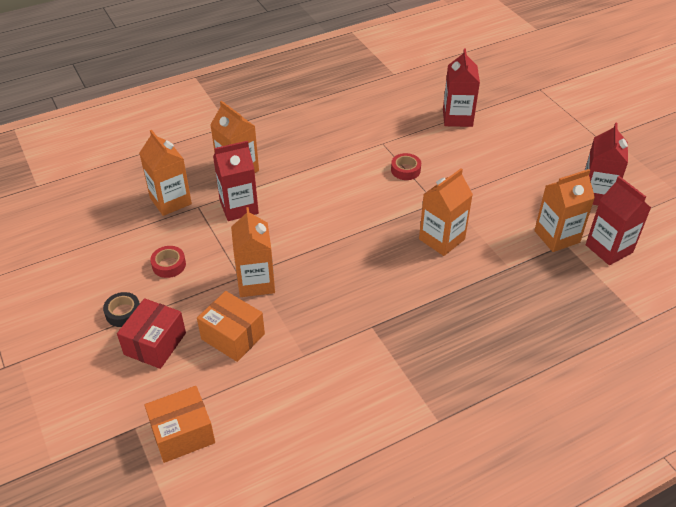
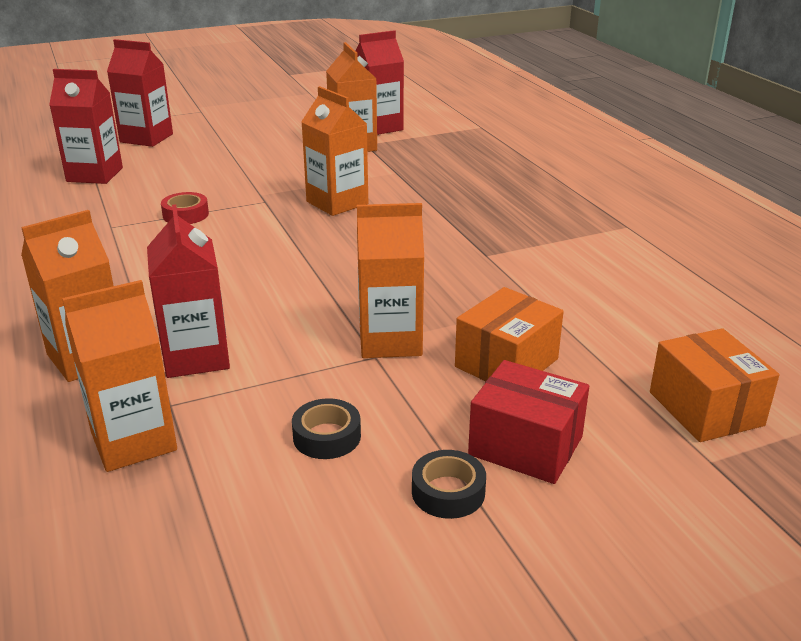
camera: 85 degrees left, 15 degrees down
red tape [150,246,186,278] -> black tape [292,398,361,459]
red carton [585,122,628,205] -> red carton moved to [107,39,173,147]

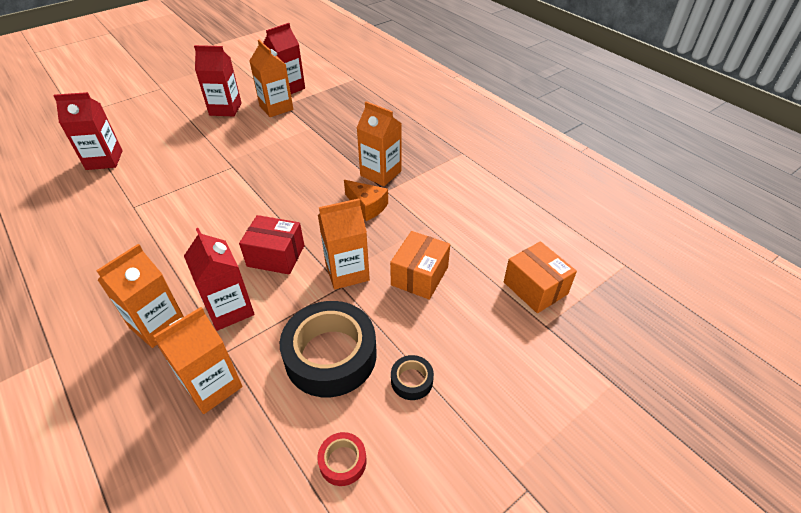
camera: 15 degrees left, 15 degrees up
red carton [107,39,173,147] -> red carton moved to [194,45,242,116]
red tape [161,192,209,224] -> red tape moved to [317,432,367,486]
black tape [292,398,361,459] -> black tape [280,301,377,397], size x2.25
orange carton [301,86,368,216] -> orange carton moved to [357,101,402,186]
red box [468,360,589,484] -> red box moved to [239,215,304,275]
none -> orange cheese [344,180,388,221]

